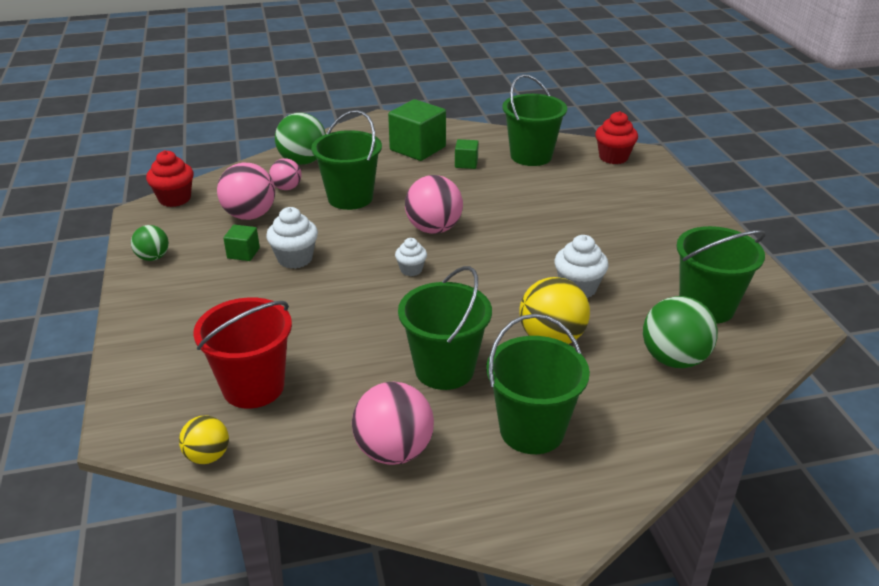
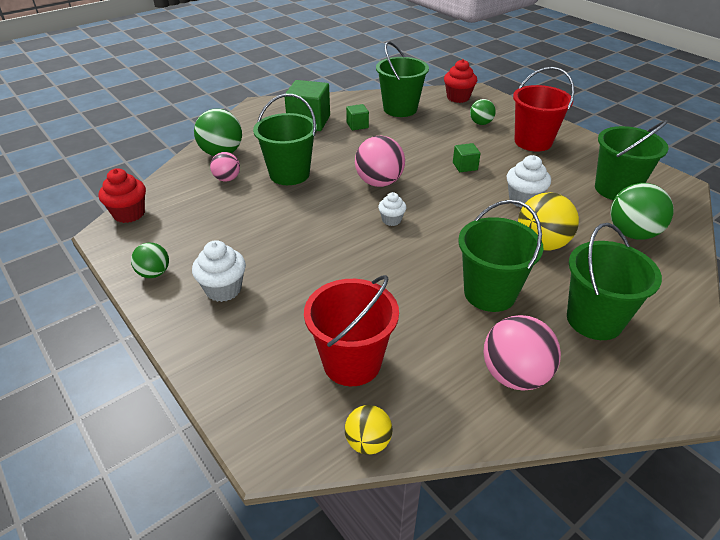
camera: 25 degrees left, 5 degrees up
pink ball [217,163,275,220] -> none
green cube [223,225,260,261] -> green cube moved to [453,143,481,172]
white cupcake [266,207,318,269] -> white cupcake moved to [192,240,246,302]
none -> green ball [470,99,496,125]
none -> red bucket [513,67,575,152]

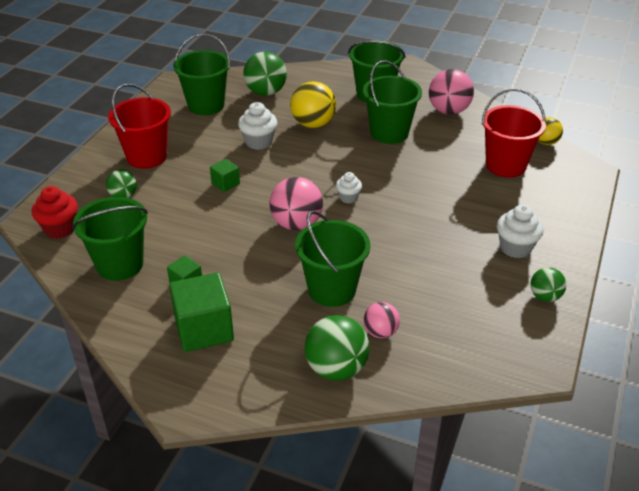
camera: 120 degrees left, 0 degrees up
red cupcake [98,168,146,223] -> none

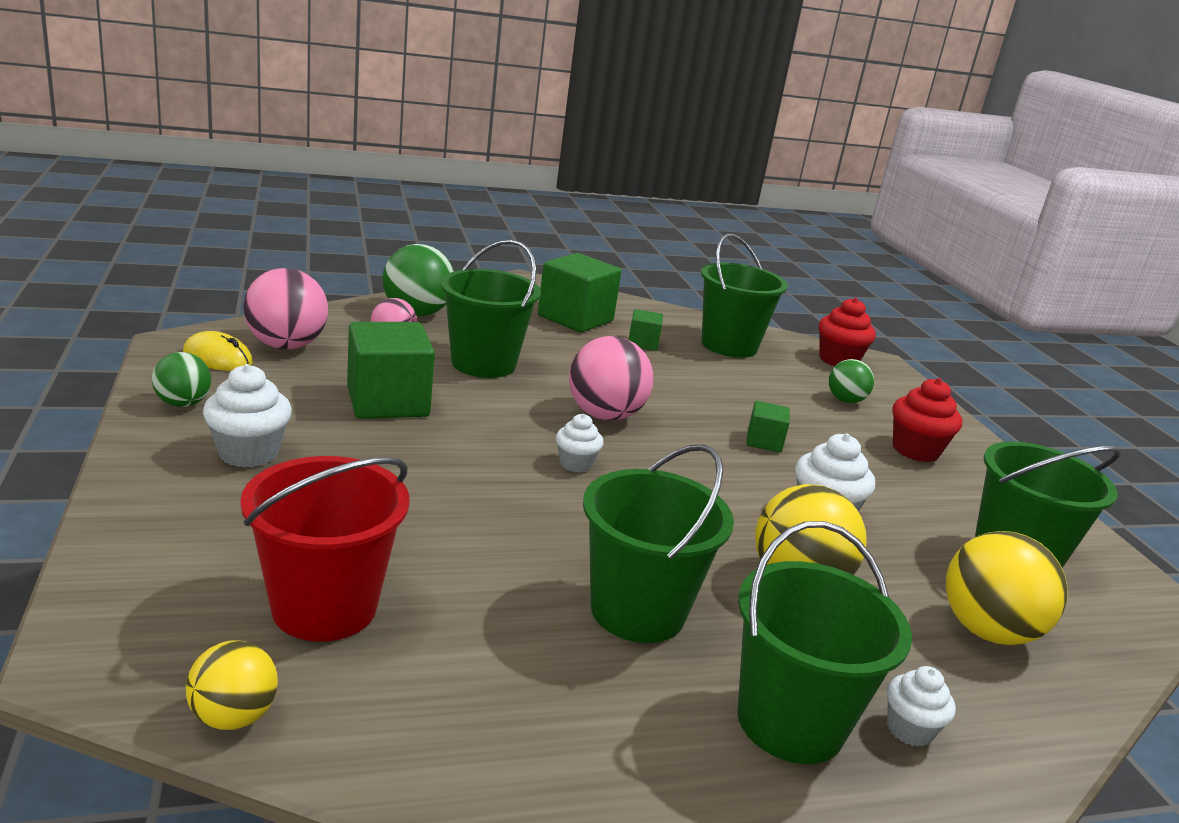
camera: 140 degrees right, 15 degrees down
red bucket [108,83,171,169] -> red cupcake [893,378,962,462]
green ball [243,52,287,96] -> yellow ball [946,531,1068,645]
pink ball [429,69,474,115] -> pink ball moved to [243,268,328,350]
none -> yellow mouse [183,331,253,371]
none -> green cube [347,322,435,419]
none -> white cupcake [887,666,956,747]

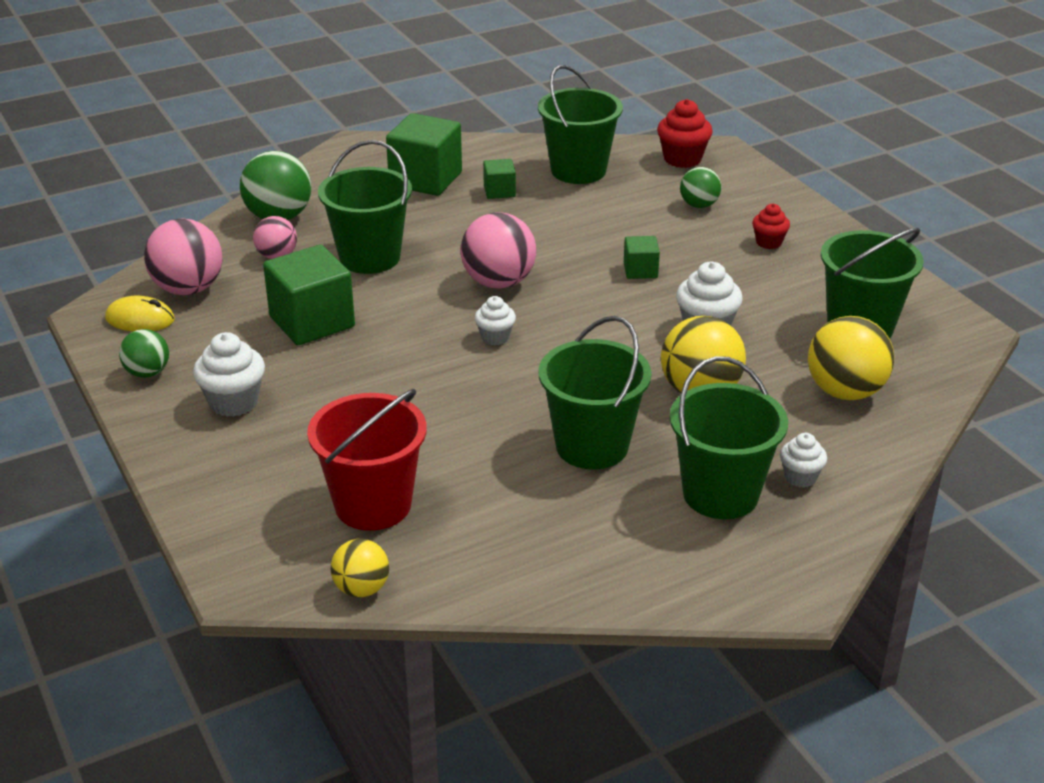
camera: 10 degrees left, 10 degrees up
red cupcake [893,378,962,462] -> red cupcake [752,204,790,249], size x0.62

